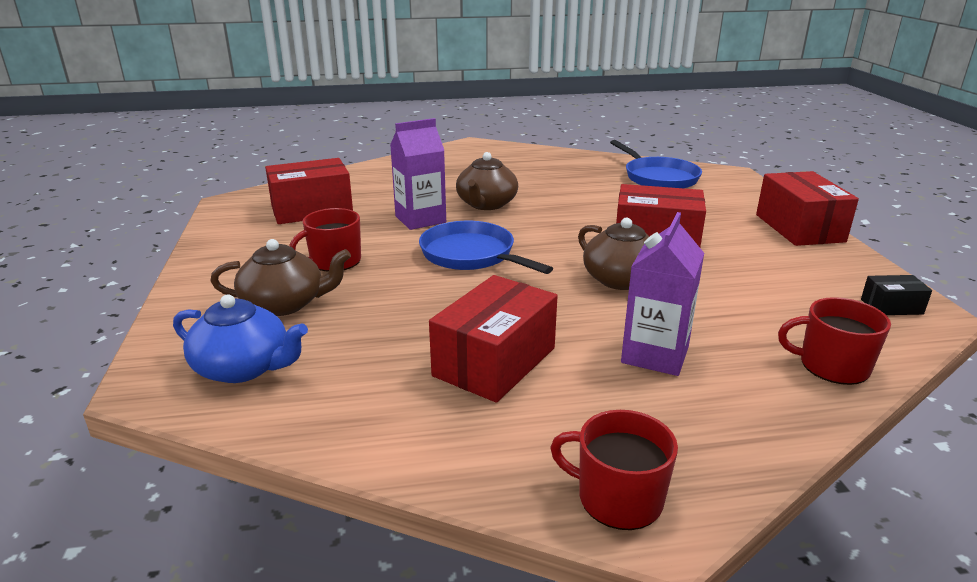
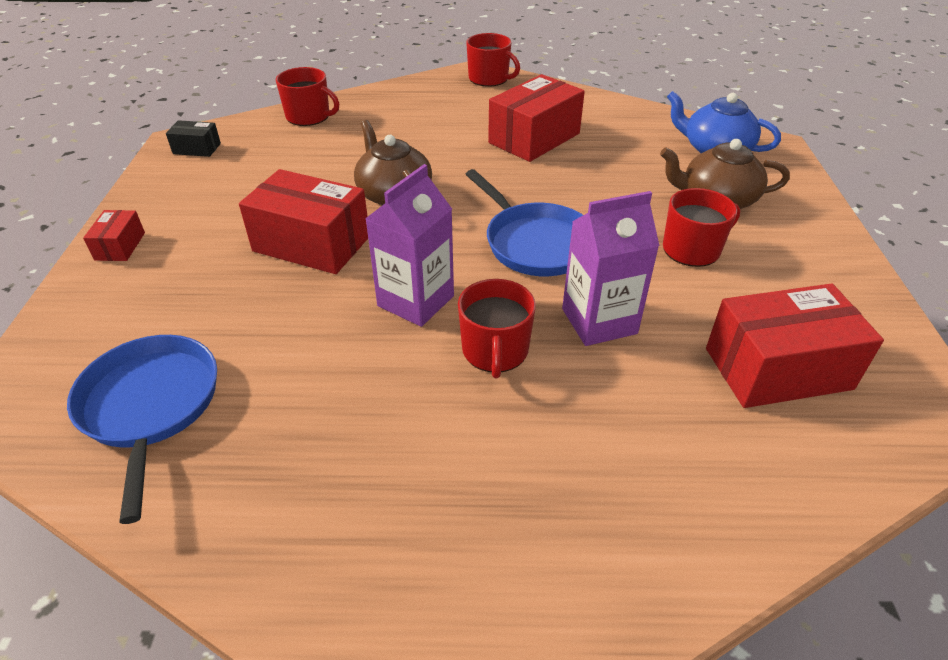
camera: 170 degrees left, 15 degrees up
brown teapot [456,152,518,210] -> red mug [458,279,536,378]
purple carton [621,212,704,376] -> purple carton moved to [365,164,454,327]
red box [756,171,859,246] -> red box [83,210,145,261], size x0.49

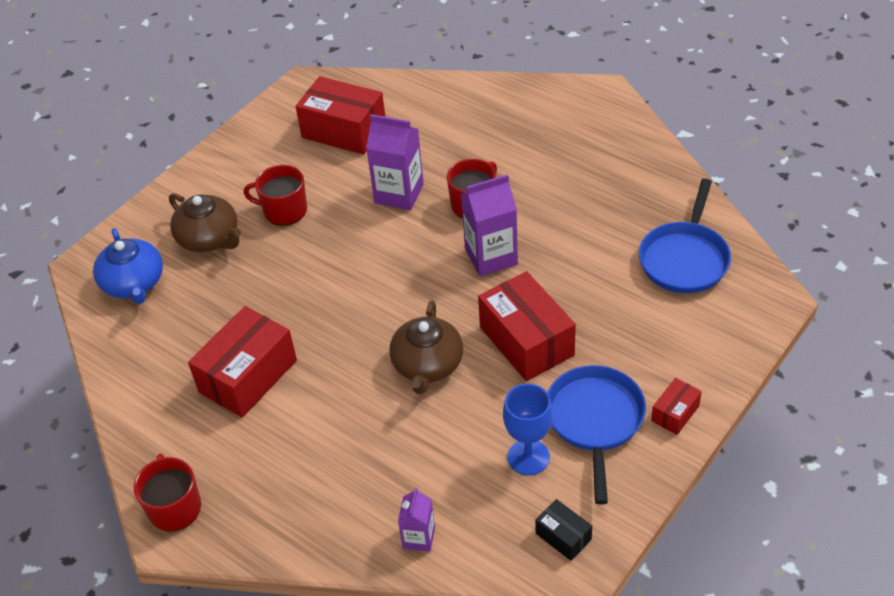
camera: 140 degrees left, 5 degrees up
red mug [276,67,339,126] -> purple carton [398,488,435,552]
blue pan [466,169,583,276] -> blue pan moved to [547,365,646,505]
red box [488,74,585,162] -> red box turned 45 degrees counterclockwise [188,306,297,418]
none -> blue goblet [503,384,553,475]

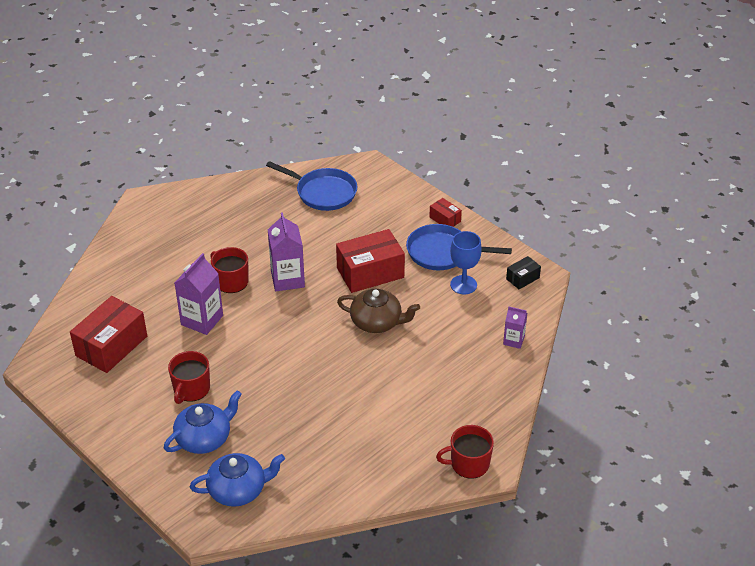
camera: 85 degrees left, 5 degrees down
brown teapot [169,193,241,252] -> blue teapot [164,390,242,454]
red box [188,306,297,418] -> none

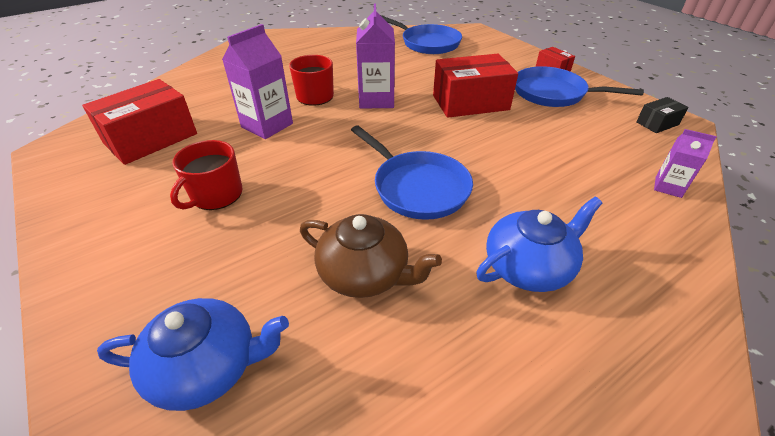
camera: 10 degrees right, 0 degrees up
blue teapot [164,390,242,454] -> blue teapot moved to [476,197,602,292]
brown teapot [337,289,420,333] -> brown teapot moved to [300,214,442,298]
red mug [436,425,494,479] -> none
blue goblet [450,231,482,294] -> none
none -> blue pan [351,125,473,220]

